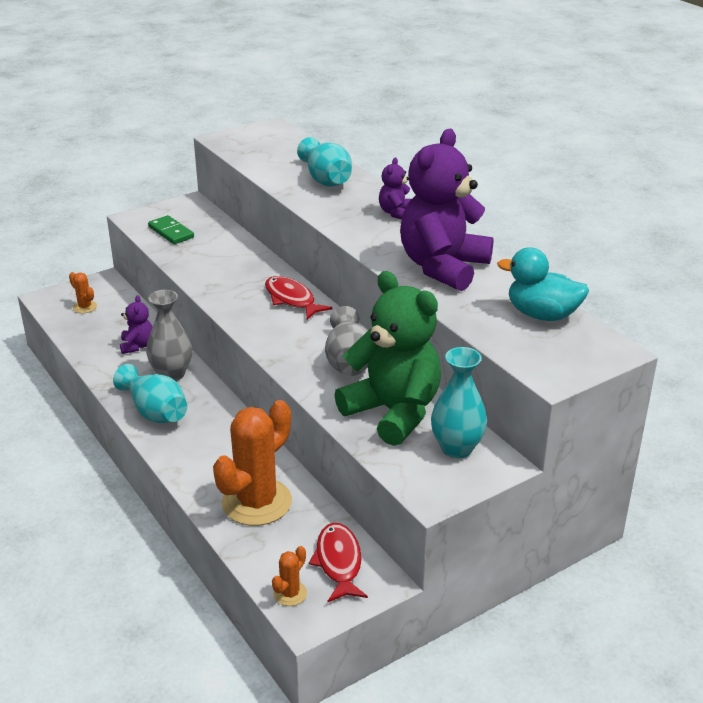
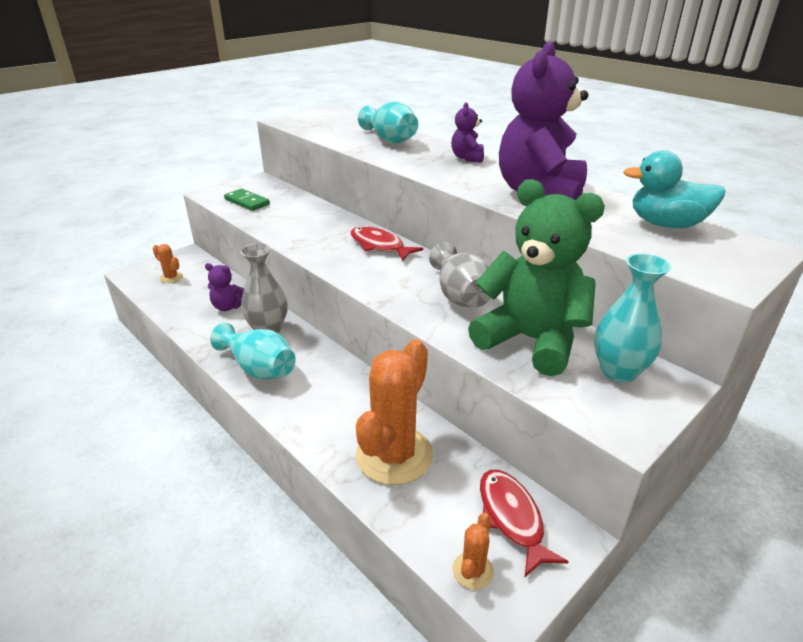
camera: 10 degrees left, 0 degrees up
purple teddy bear [120,295,152,354] -> purple teddy bear turned 120 degrees clockwise [205,263,244,311]

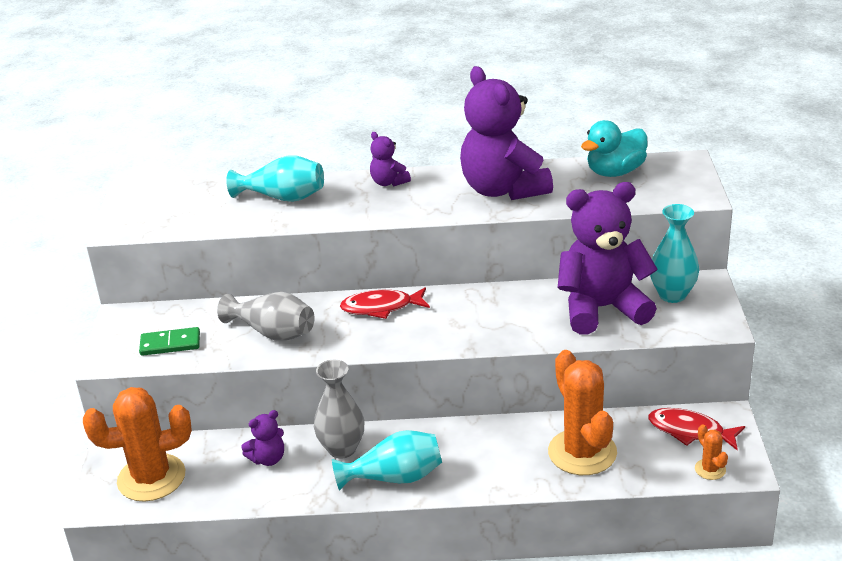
camera: 45 degrees left, 0 degrees up
orange cactus [153,244,183,283] -> orange cactus [83,387,192,502], size x2.29
grey vase [429,242,491,307] -> grey vase moved to [217,292,315,341]
green teddy bear [468,179,605,376] -> purple teddy bear [558,182,658,335]

